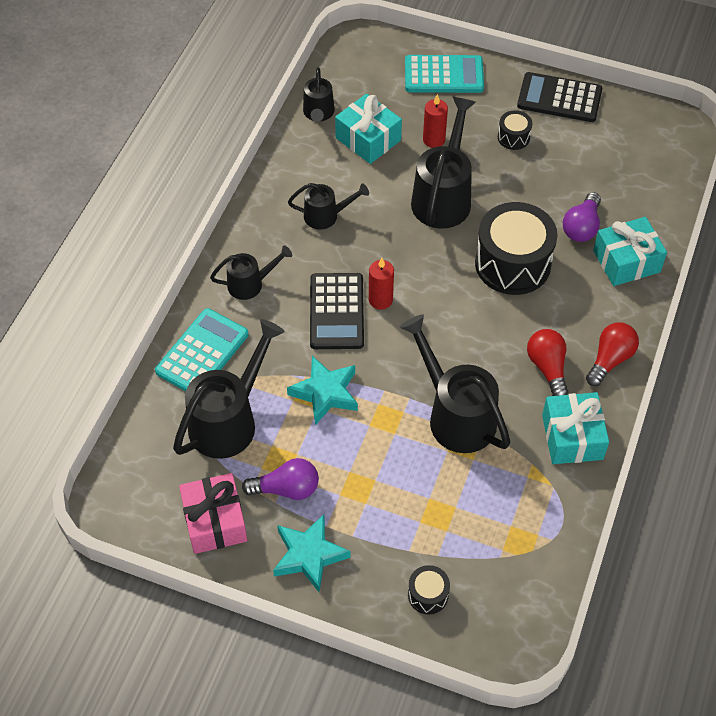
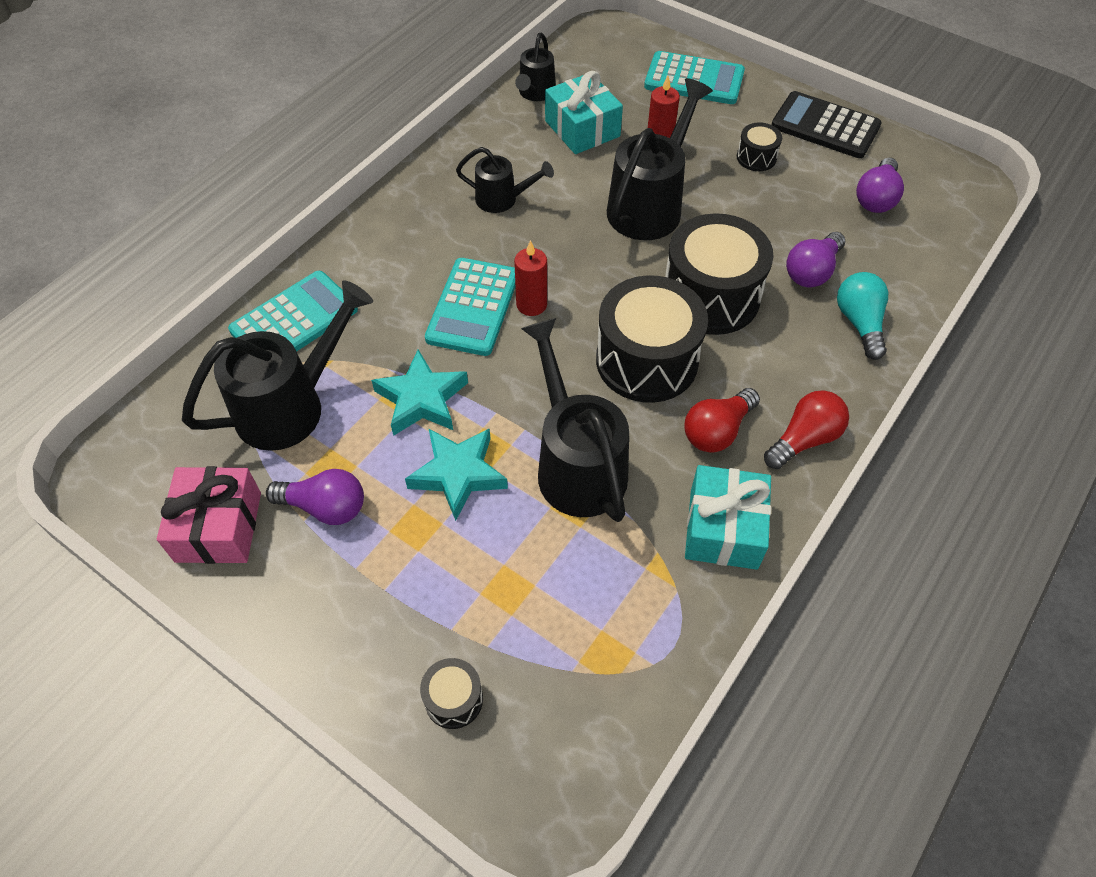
camera: 15 degrees right, 0 degrees up
black watering can [210,245,292,300] -> none
turquoise star [273,515,351,593] -> turquoise star moved to [405,428,508,521]
black calculator [310,273,364,349] -> turquoise calculator [425,258,515,356]
red light bulb [527,329,568,396] -> red light bulb turned 135 degrees counterclockwise [684,388,760,453]
turquoise gift [593,217,667,286] -> turquoise light bulb [837,272,888,360]
none -> black drum [596,276,708,403]
none -> purple light bulb [856,158,904,213]

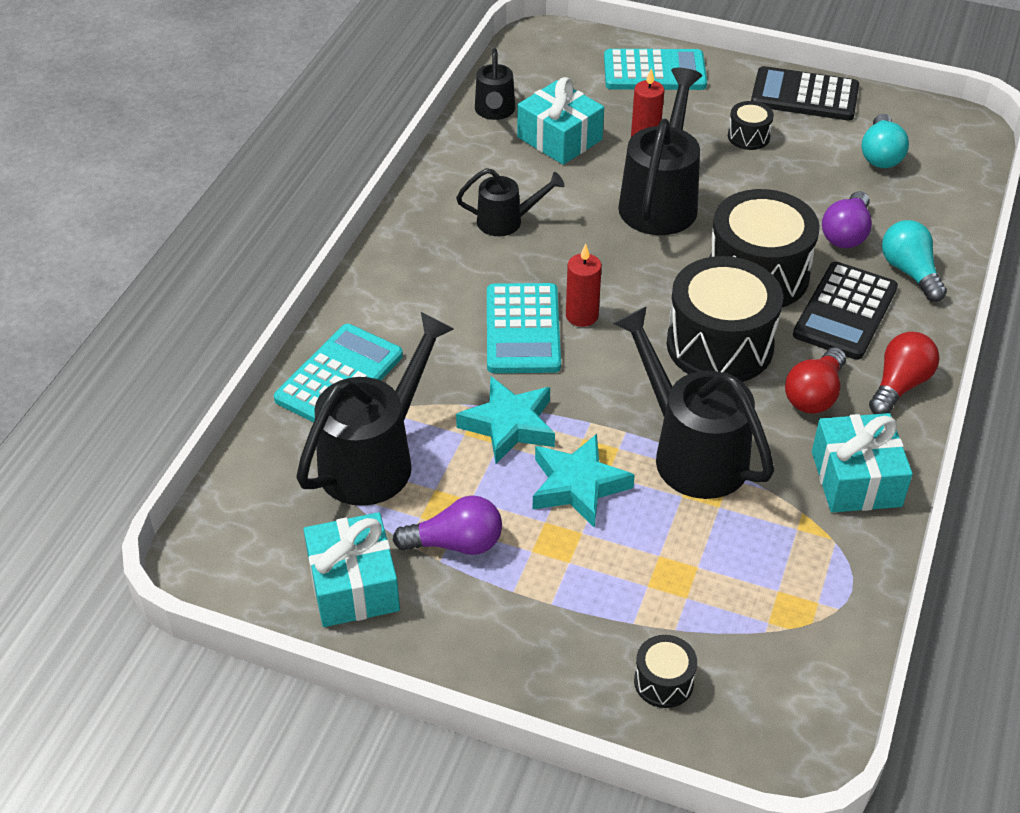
camera: 15 degrees left, 10 degrees down
pink gift [157,466,261,564] -> turquoise gift [304,512,400,627]
purple light bulb [856,158,904,213] -> turquoise light bulb [861,114,909,168]
none -> black calculator [793,262,898,360]

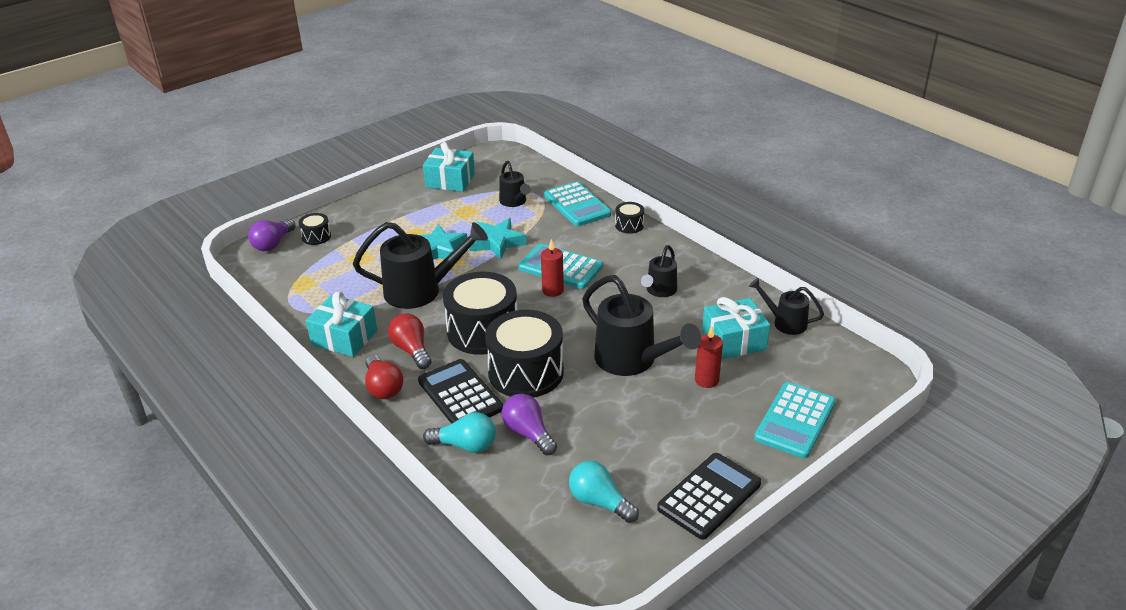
camera: 120 degrees right, 10 degrees down
black watering can [296,312,454,506] -> black watering can [499,161,531,207], size x0.55
purple light bulb [393,495,502,555] -> purple light bulb moved to [248,219,296,251]
black drum [728,101,774,150] -> black drum moved to [615,202,644,234]

